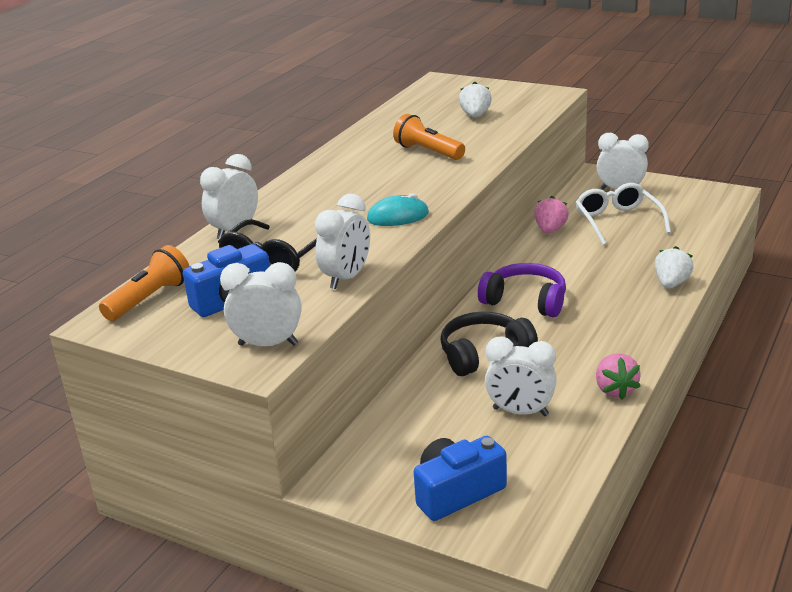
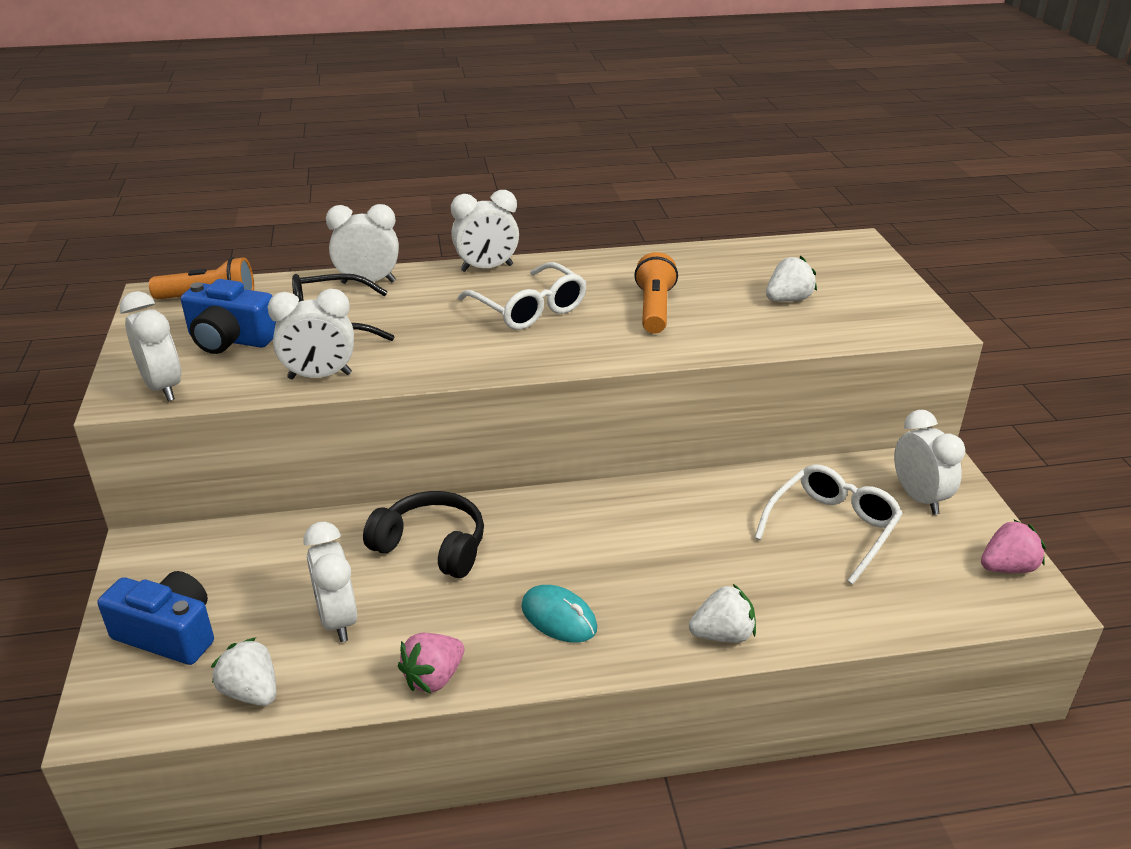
camera: 50 degrees right, 5 degrees up
turquoise mouse [367,193,429,226] -> turquoise mouse moved to [521,585,597,643]
purple headphones [478,263,566,317] -> none
pink strawberry [534,196,569,234] -> pink strawberry moved to [981,519,1046,573]
none -> white strawberry [211,637,276,706]
none -> white clock [451,190,519,272]
none -> white glasses [458,262,587,330]

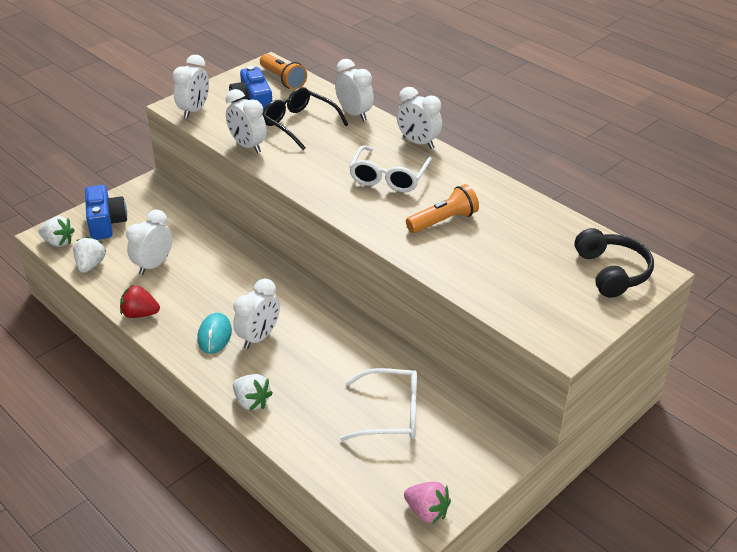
camera: 55 degrees right, 5 degrees up
black headphones [363,491,484,578] -> black headphones moved to [575,228,654,298]
pink strawberry [398,633,464,693] -> red strawberry [120,284,160,318]
white strawberry [766,256,817,302] -> white strawberry moved to [39,216,75,247]
white clock [894,410,965,515] -> white clock moved to [233,279,280,349]

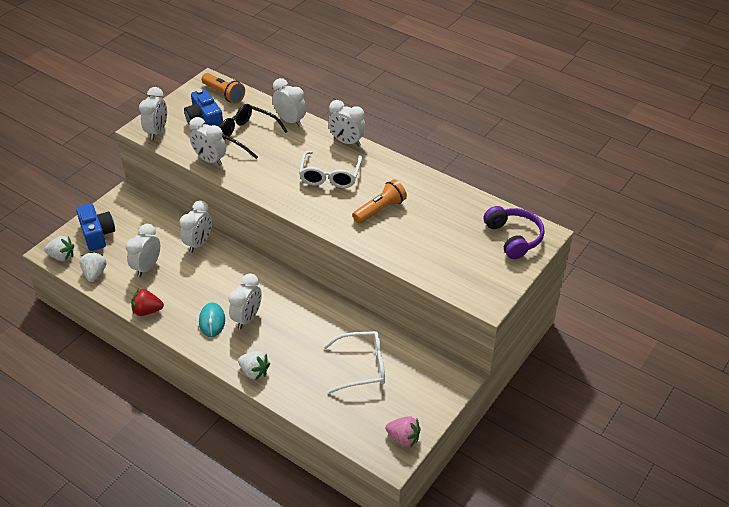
camera: 10 degrees left, 5 degrees up
black headphones [575,228,654,298] -> purple headphones [484,206,545,259]
none -> white clock [180,200,212,253]

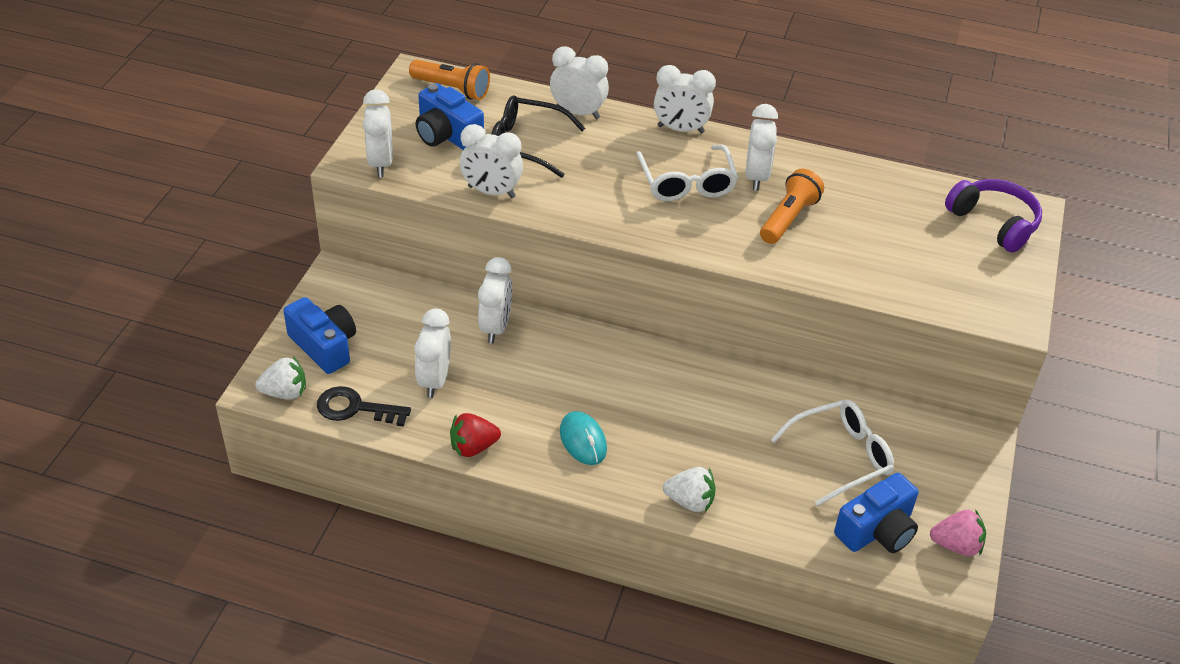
camera: 20 degrees left, 0 degrees up
white strawberry [80,252,106,282] -> black key [317,386,411,426]
white clock [229,273,262,329] -> white clock moved to [746,104,778,191]
none -> blue camera [834,473,918,553]

